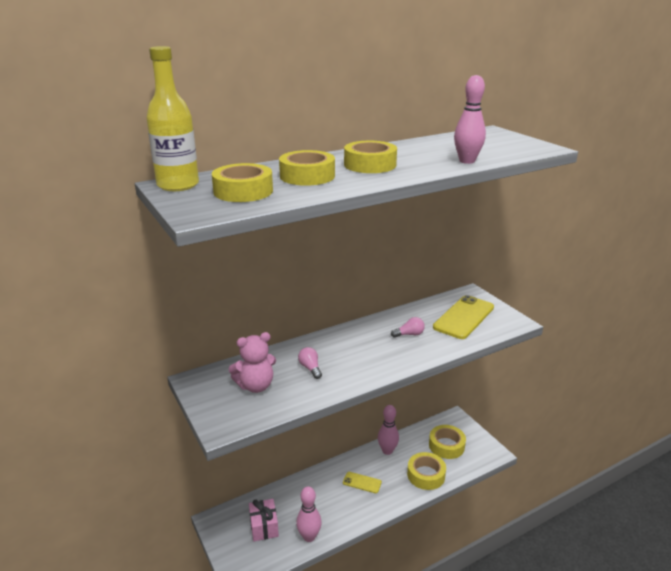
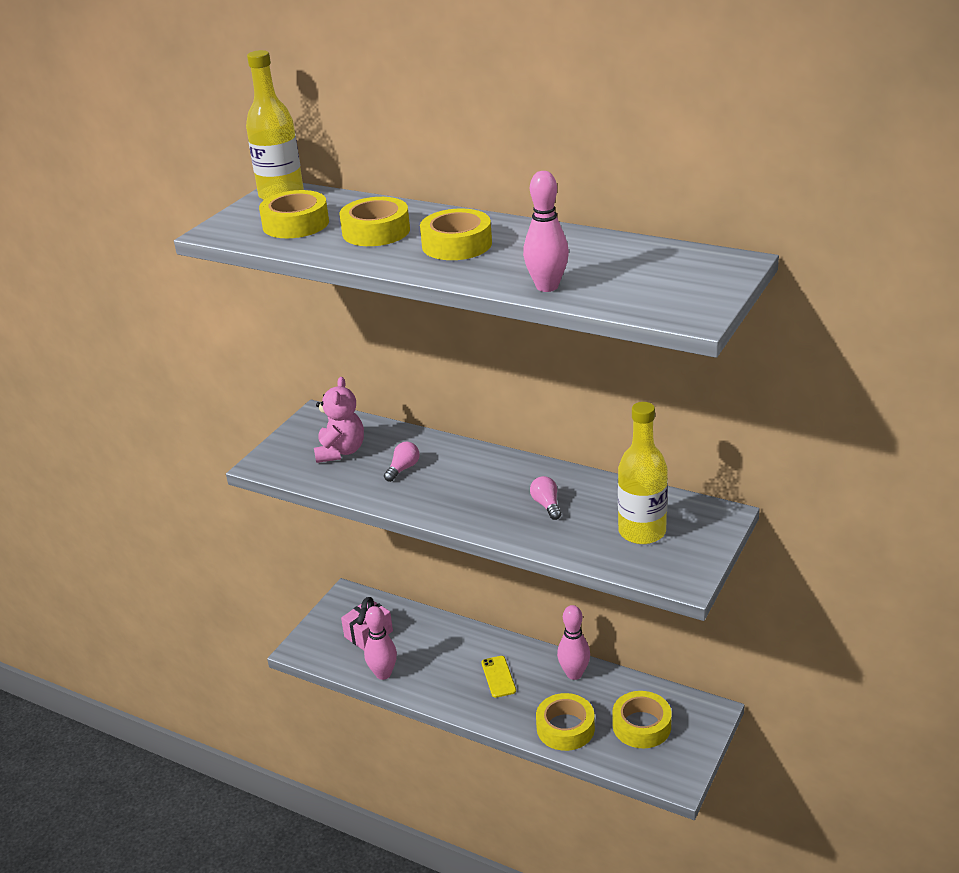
camera: 60 degrees right, 5 degrees up
pink teddy bear [229,332,276,393] -> pink teddy bear turned 120 degrees counterclockwise [314,377,364,463]
pink light bulb [391,317,425,338] -> pink light bulb turned 150 degrees counterclockwise [530,476,561,520]
yellow phone [433,295,494,339] -> yellow bottle [618,402,668,544]

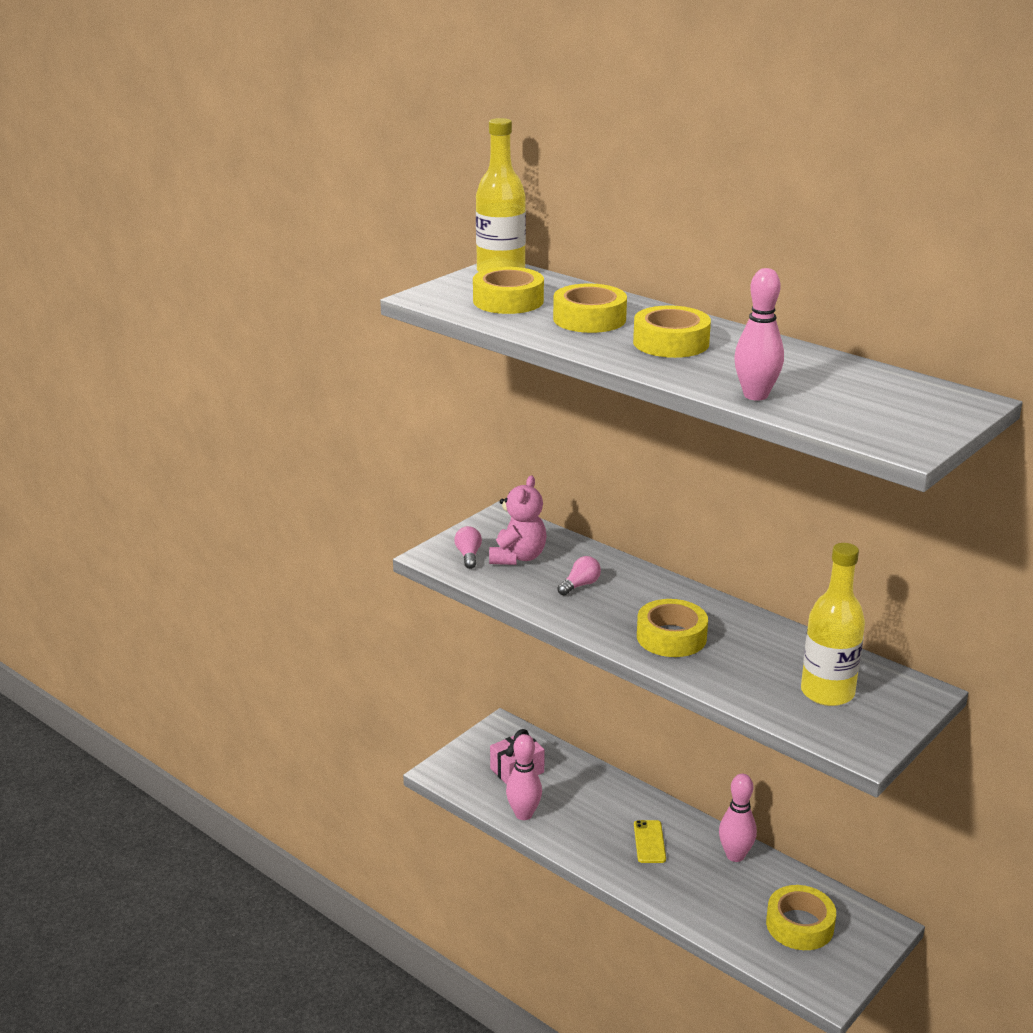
camera: 10 degrees right, 5 degrees down
pink light bulb [530,476,561,520] -> pink light bulb moved to [454,526,482,569]
yellow tape [536,693,595,751] -> yellow tape moved to [637,599,708,657]

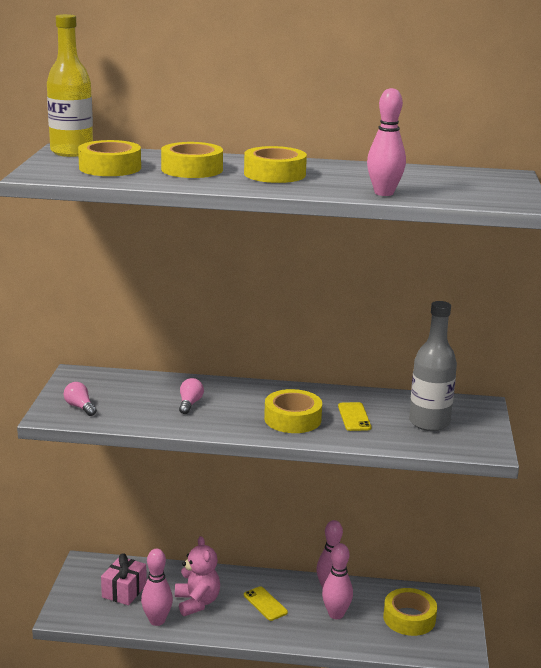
camera: 35 degrees left, 5 degrees down
pink teddy bear [489,475,547,565] -> pink teddy bear moved to [175,536,220,616]
yellow bottle [801,543,865,706] -> grey bottle [409,301,457,431]
none -> pink bowling pin [322,543,353,619]
none -> yellow phone [338,402,372,431]

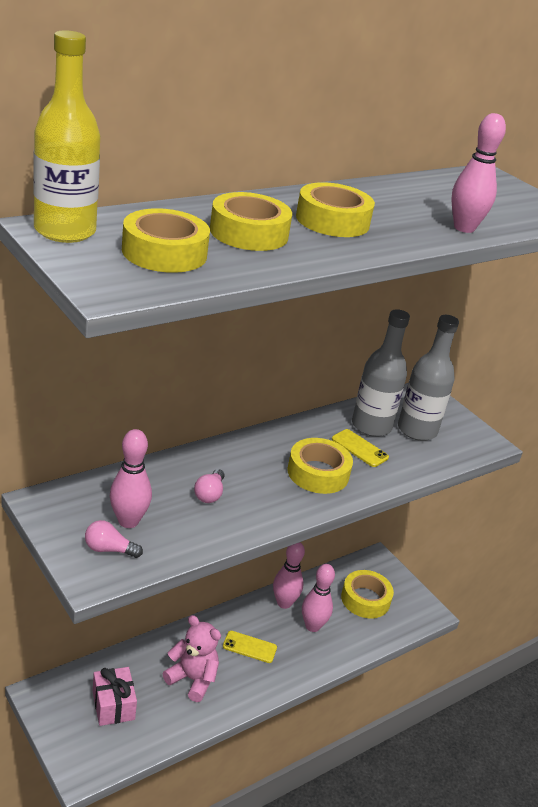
camera: 45 degrees left, 10 degrees up
pink bowling pin [141,549,173,626] -> pink bowling pin moved to [110,429,152,528]
pink light bulb [179,378,204,414] -> pink light bulb turned 135 degrees counterclockwise [194,469,224,503]
none -> grey bottle [352,309,410,437]

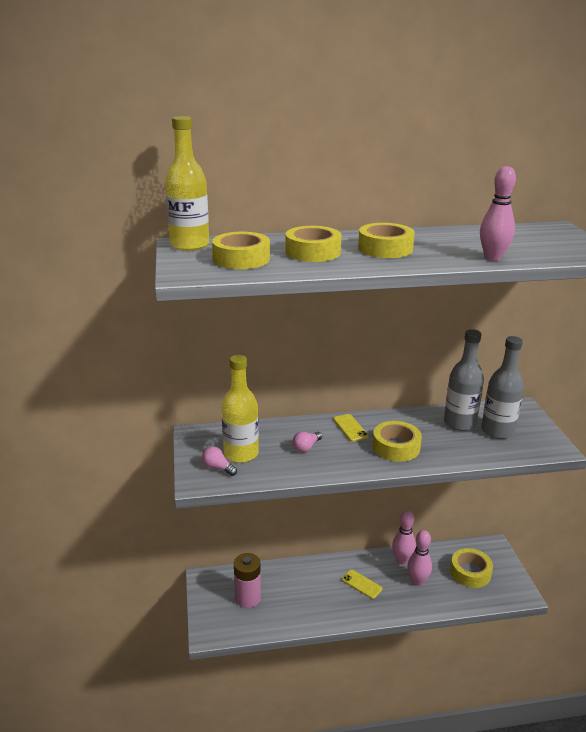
camera: 30 degrees right, 5 degrees down
pink gift [93,667,137,726] -> pink battery [234,553,261,608]
pink bowling pin [110,429,152,528] -> yellow bottle [222,355,259,463]
pink teddy bear [162,615,221,702] -> none
yellow phone [332,429,389,467] -> yellow phone moved to [333,414,369,442]

